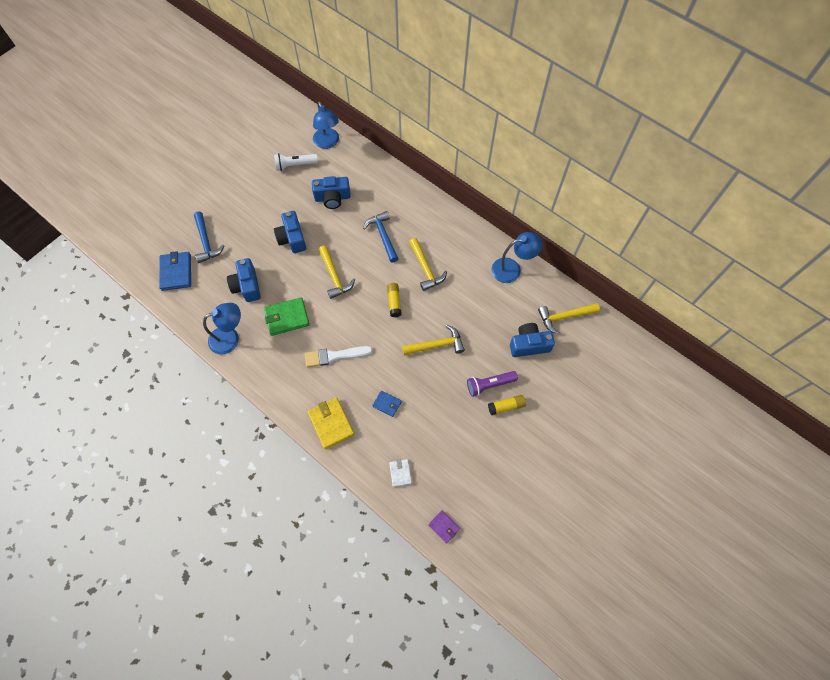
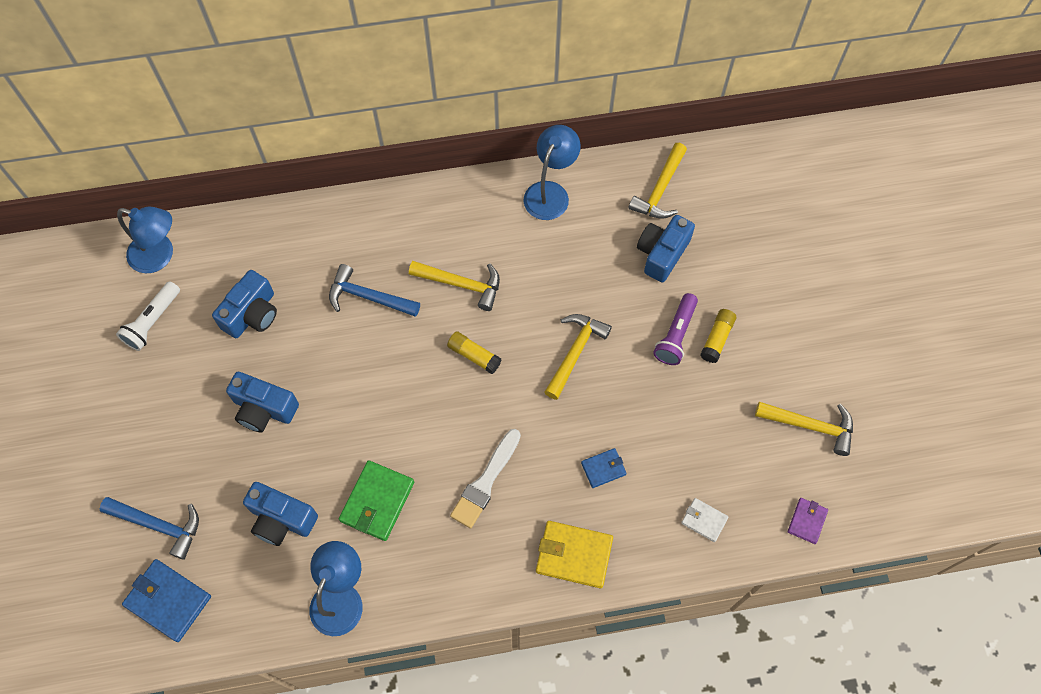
camera: 50 degrees left, 0 degrees up
yellow hammer [318,245,355,299] -> yellow hammer moved to [755,402,853,456]
purple wallet [428,510,460,543] -> purple wallet turned 60 degrees counterclockwise [788,498,828,544]

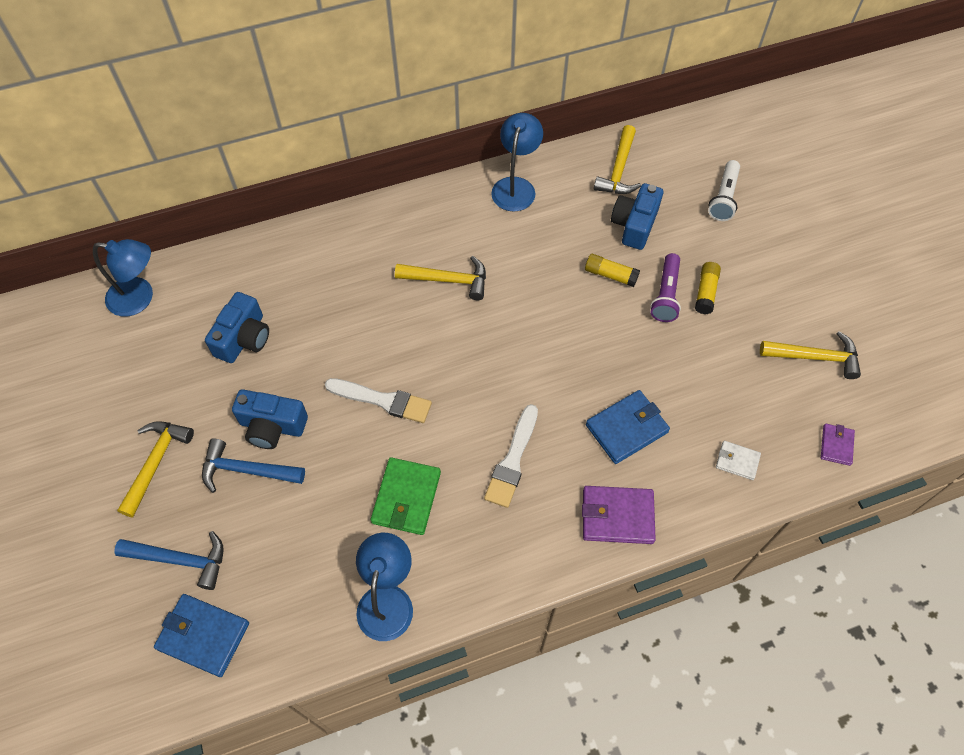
camera: 10 degrees left, 5 degrees down
white flashlight [116,281,180,351] -> white flashlight moved to [708,160,740,221]
blue camera [243,482,318,546] -> none
blue hammer [329,264,420,317] -> blue hammer moved to [202,438,305,493]
yellow glue stick [447,331,502,374] -> yellow glue stick moved to [585,254,640,287]
yellow wallet [536,521,613,588] -> purple wallet [582,486,656,544]
yellow hammer [544,314,612,400] -> yellow hammer moved to [117,421,194,517]
blue wallet [581,448,627,488] -> blue wallet [586,390,670,464], size x1.76
none -> white brush [325,378,432,423]

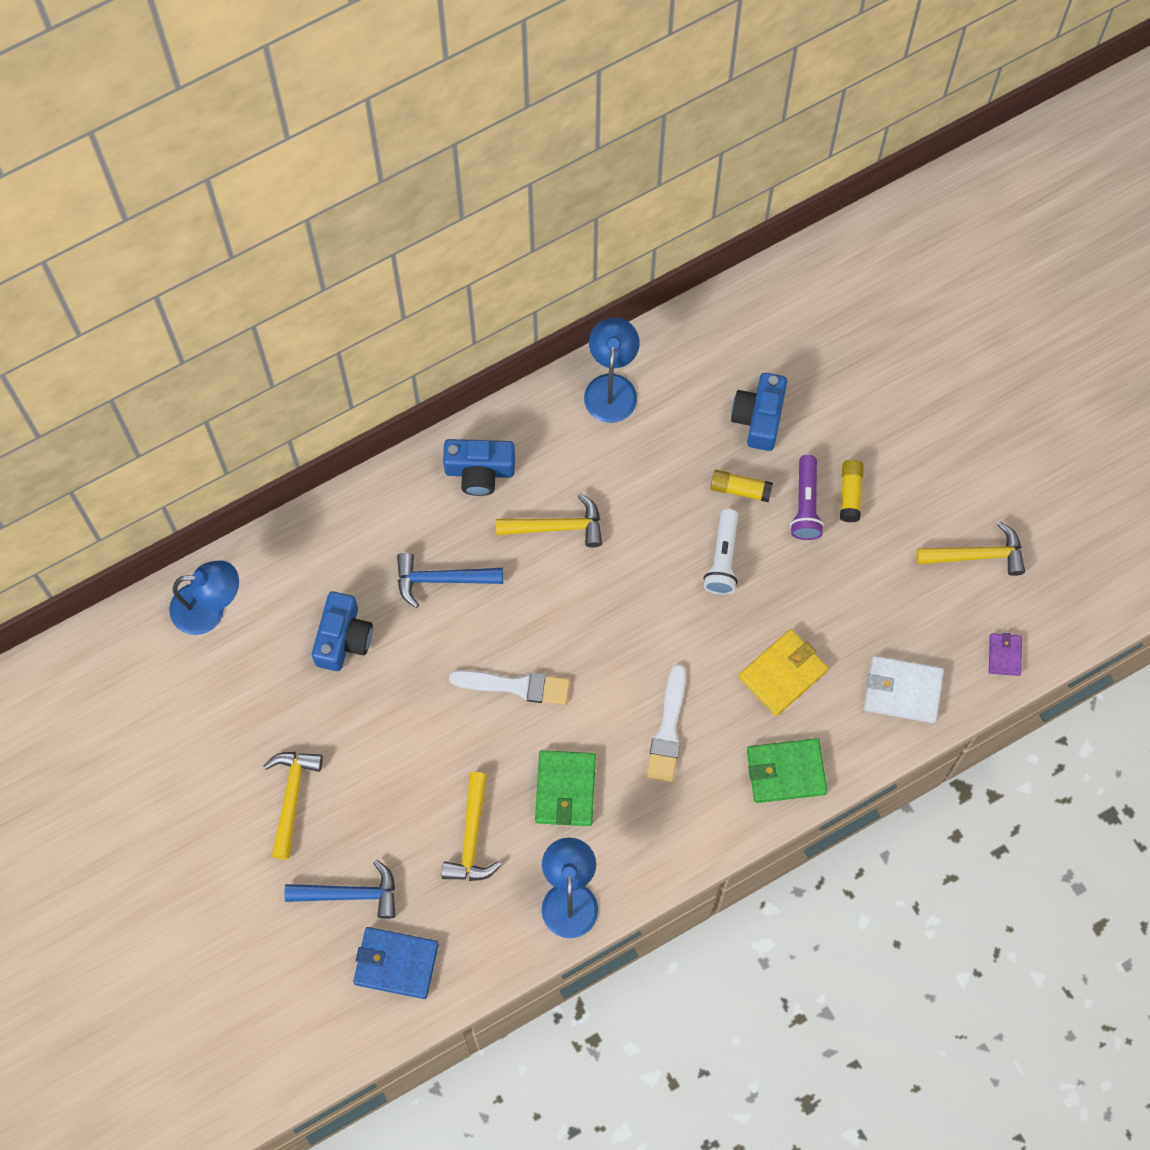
camera: 10 degrees left, 10 degrees up
blue hammer [202,438,305,493] -> blue hammer moved to [397,553,503,608]
blue camera [232,389,308,449] -> blue camera moved to [443,439,515,496]
purple wallet [582,486,656,544] -> green wallet [747,738,827,803]
blue wallet [586,390,670,464] -> yellow wallet [739,629,828,716]
yellow hammer [594,125,641,194] -> yellow hammer moved to [442,772,501,881]
white flashlight [708,160,740,221] -> white flashlight moved to [703,509,738,595]
white wallet [716,441,761,480] -> white wallet [864,656,944,723], size x1.76

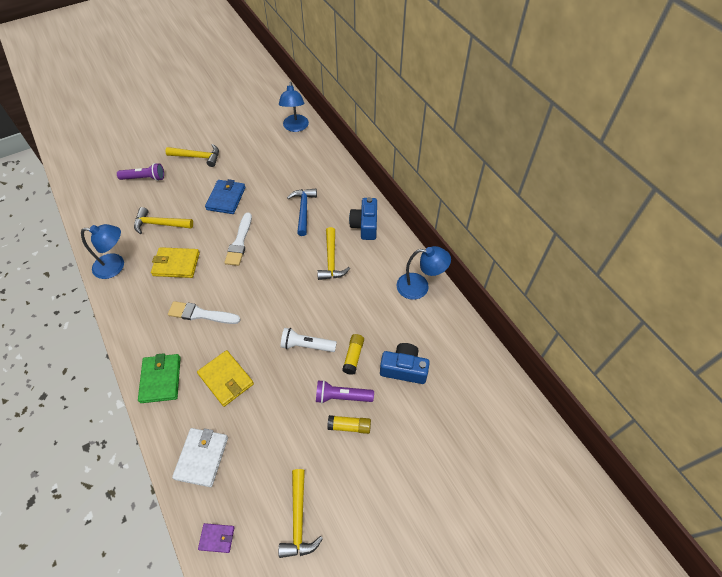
camera: 90 degrees right, 15 degrees down
blue hammer [284,860,395,919] -> purple flashlight [117,163,164,181]
blue camera [312,591,373,671] -> none
blue wallet [353,927,439,999] -> blue wallet moved to [205,179,245,214]
green wallet [535,750,596,826] -> yellow wallet [151,247,200,278]

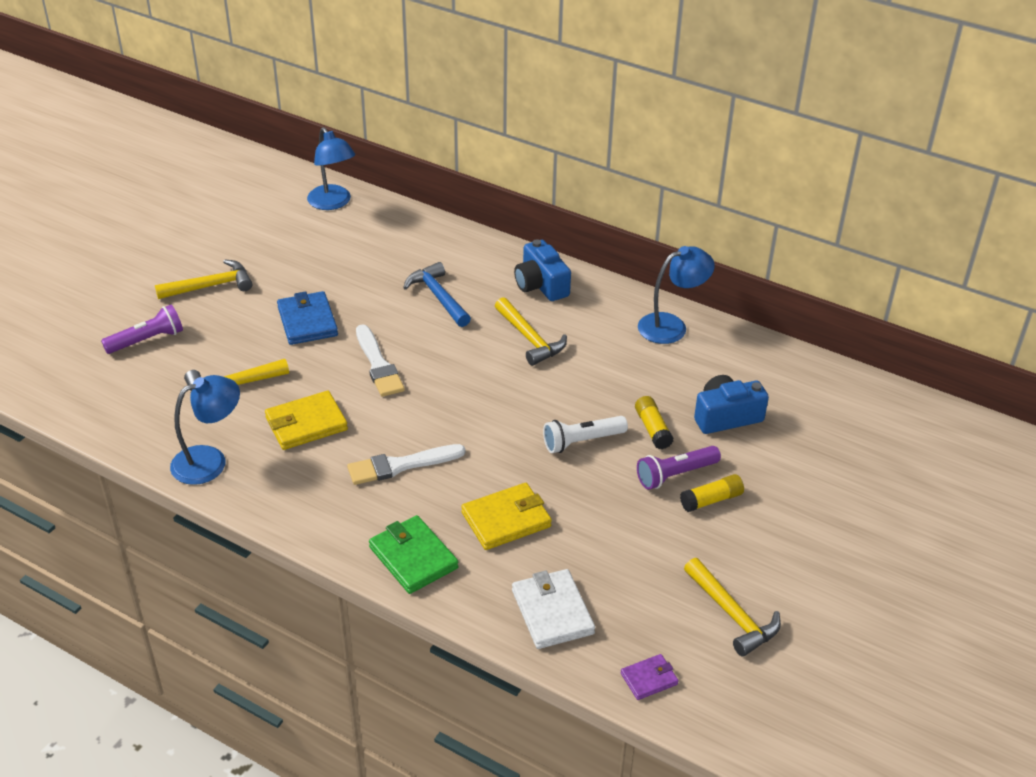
camera: 30 degrees left, 15 degrees down
yellow wallet [197,350,254,407] -> yellow wallet turned 45 degrees counterclockwise [461,483,552,550]

